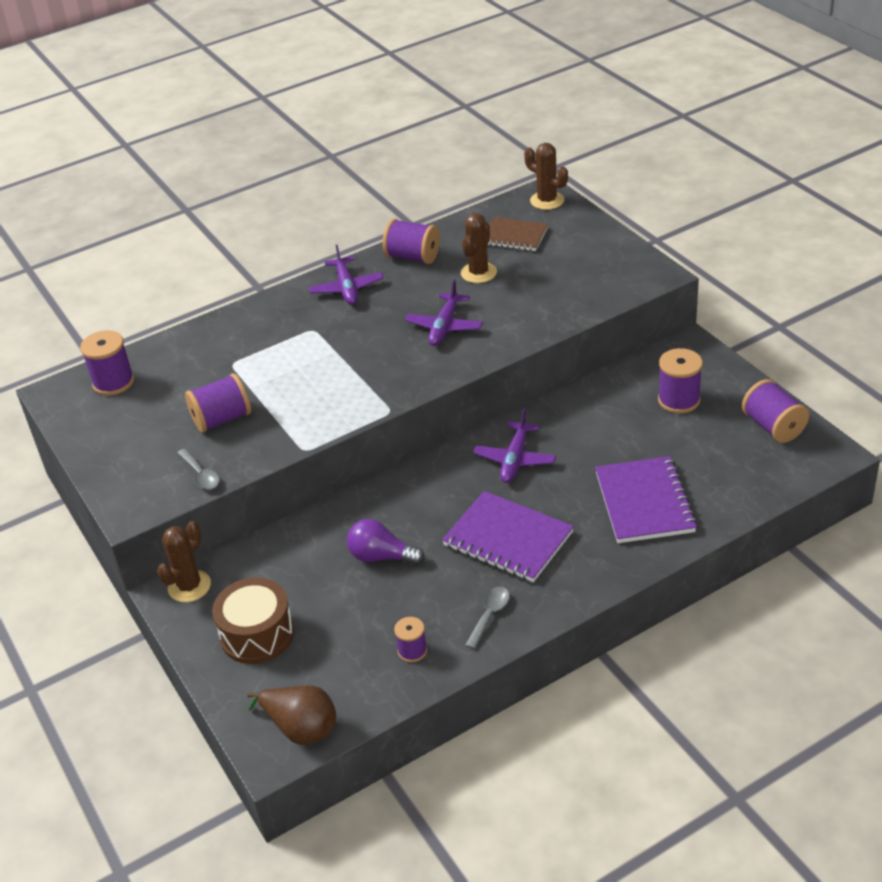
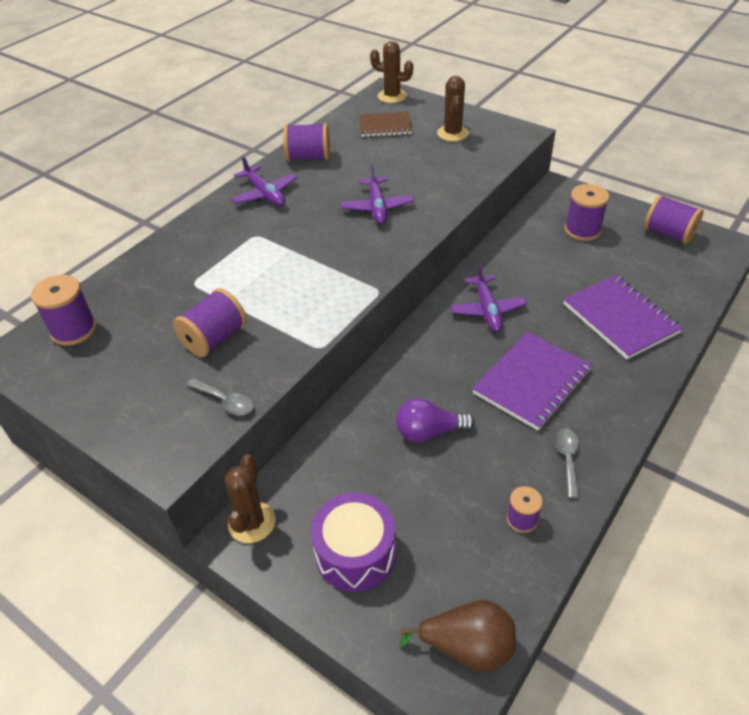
camera: 25 degrees left, 5 degrees up
brown drum [212,577,294,664] -> purple drum [311,493,396,592]
purple notebook [442,491,574,582] -> purple notebook turned 60 degrees counterclockwise [472,332,593,430]
brown cactus [461,213,497,283] -> brown cactus moved to [437,76,469,141]

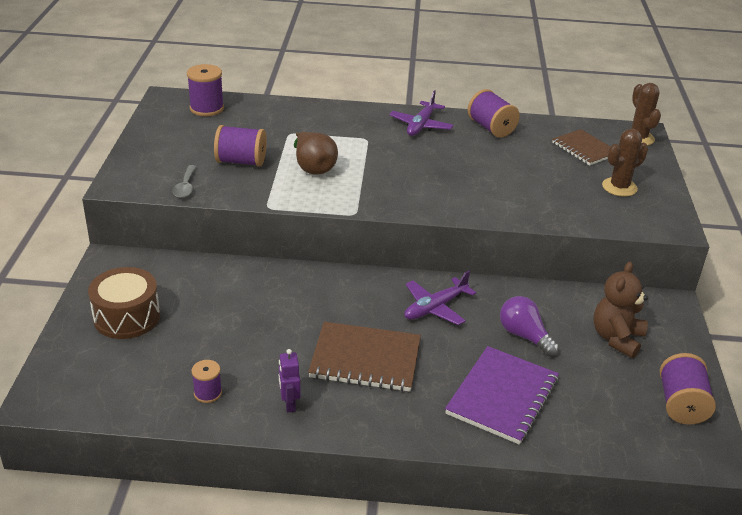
camera: 55 degrees right, 10 degrees down
brown cactus [225,454,276,543] -> none
purple drum [311,493,396,592] -> brown drum [88,267,160,339]
purple plane [341,164,414,225] -> none
purple light bulb [396,398,475,442] -> purple light bulb moved to [500,296,559,357]
brown pear [400,600,516,673] -> brown pear moved to [294,132,338,175]
purple notebook [472,332,593,430] -> brown notebook [308,322,421,392]
grey spoon [554,429,580,498] -> purple robot [279,349,301,413]
purple spool [564,184,609,241] -> brown teddy bear [593,262,648,358]

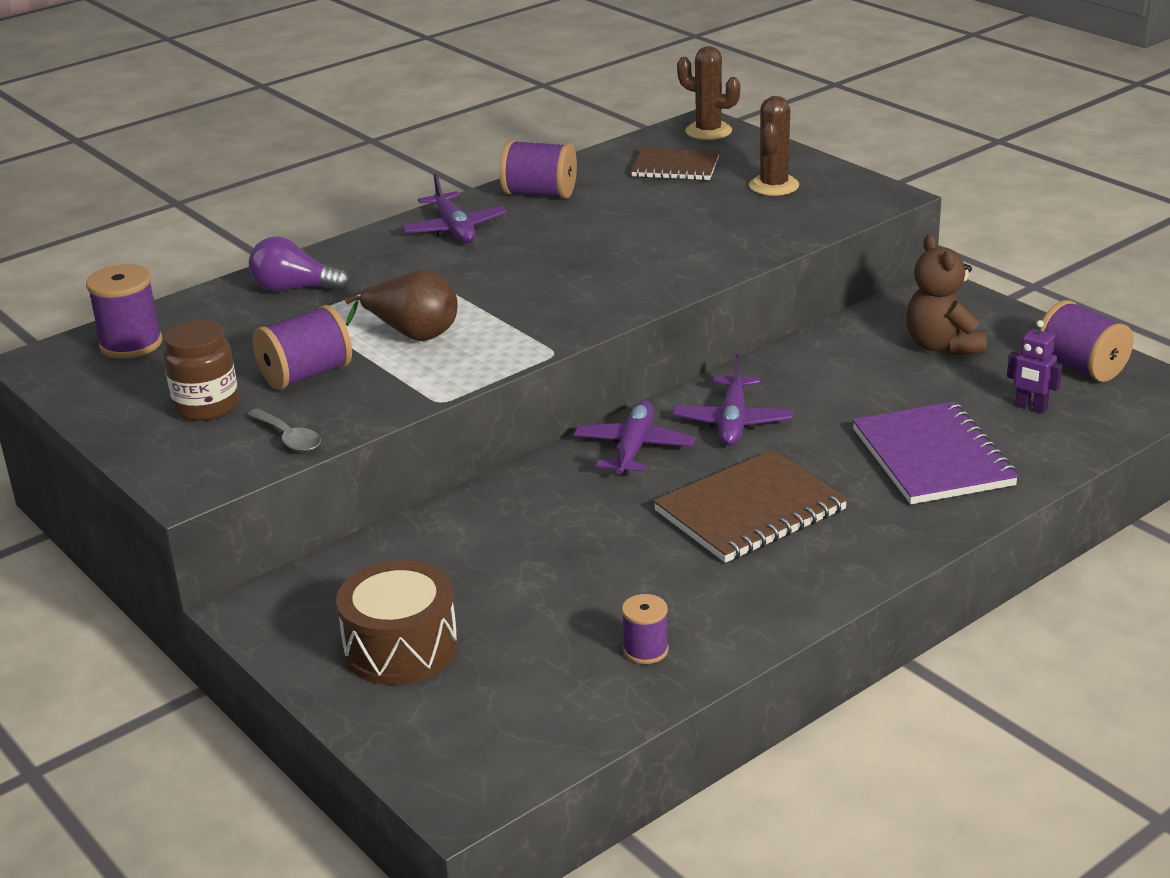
camera: 40 degrees left, 5 degrees down
purple robot [279,349,301,413] -> purple robot moved to [1007,320,1062,414]
purple light bulb [500,296,559,357] -> purple light bulb moved to [249,236,350,292]
none -> brown jar [163,320,239,421]
none -> purple plane [574,400,695,475]

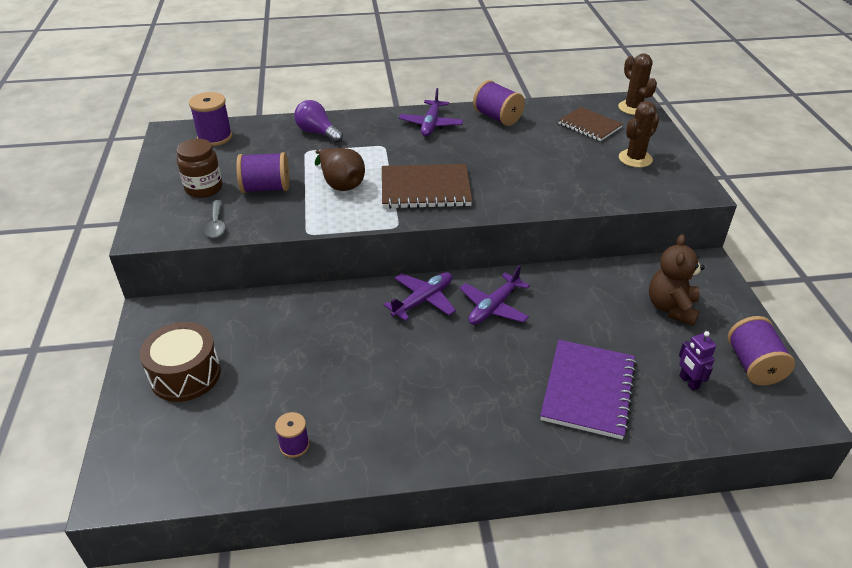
camera: 30 degrees right, 10 degrees up
brown notebook [653,450,848,563] -> brown notebook moved to [382,164,472,209]

